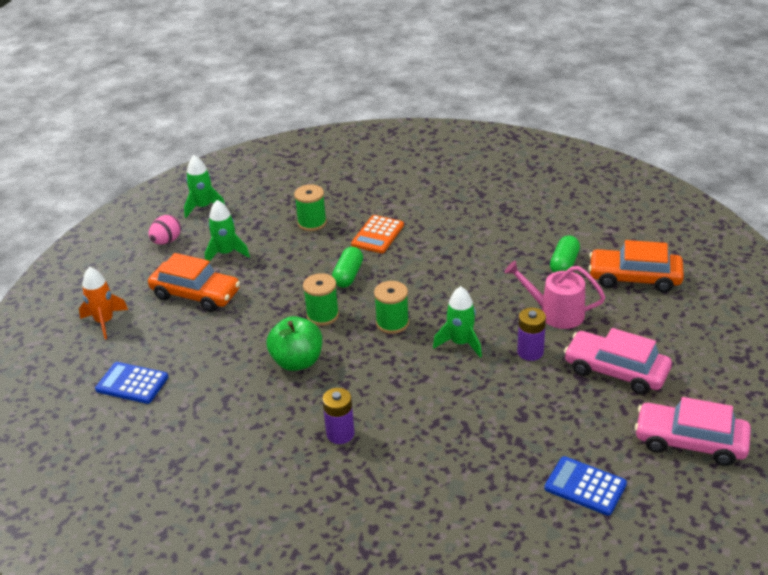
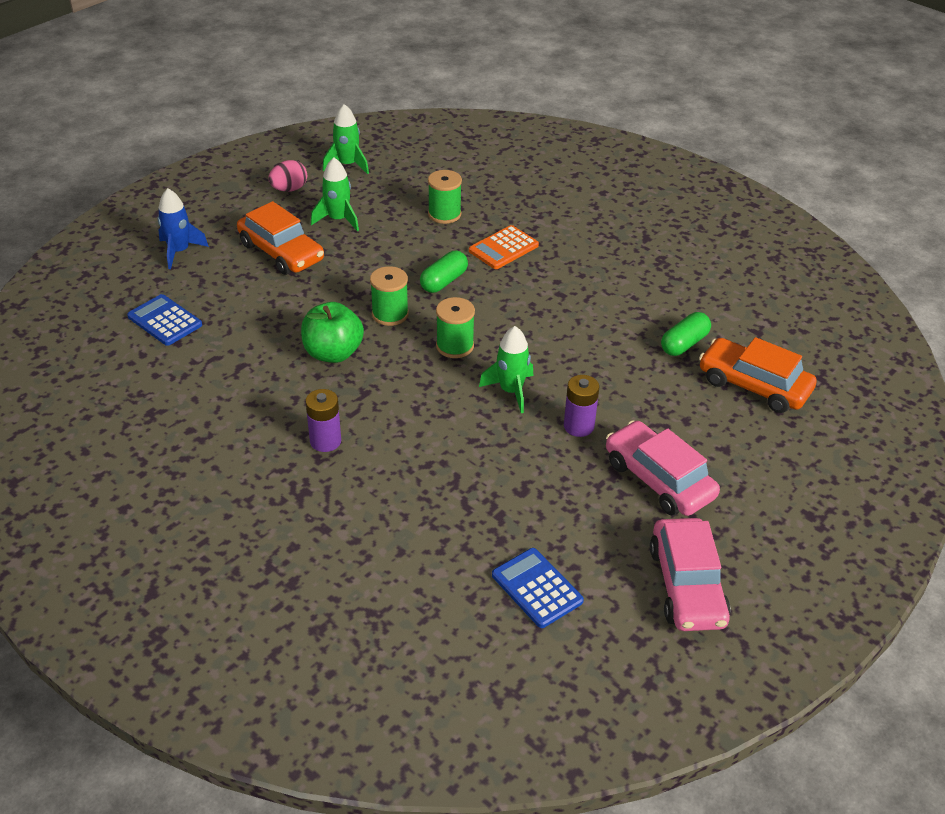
camera: 20 degrees right, 5 degrees up
orange rocket [79,267,128,339] -> blue rocket [157,188,209,269]
pink watering can [505,261,605,329] -> none
pink car [634,397,751,466] -> pink car turned 135 degrees counterclockwise [650,518,731,631]

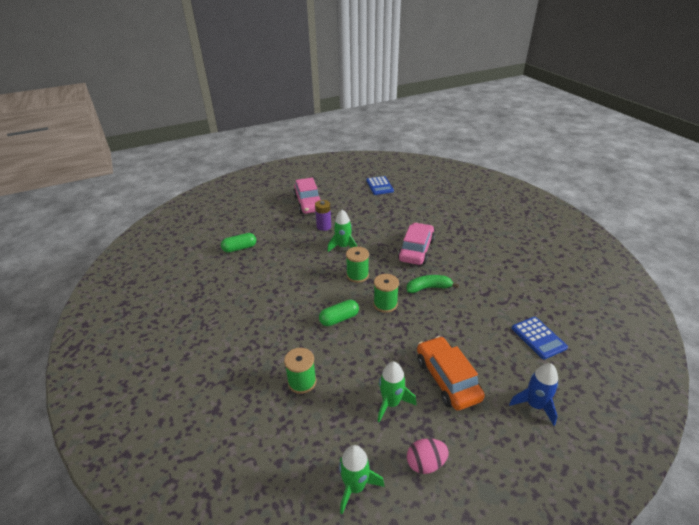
camera: 155 degrees left, 5 degrees down
green apple [301,302,364,363] -> green banana [406,275,459,293]
purple battery [305,389,341,452] -> none
orange calculator [469,225,539,269] -> none
pink car [650,518,731,631] -> pink car moved to [398,223,435,265]
orange car [699,337,817,413] -> none

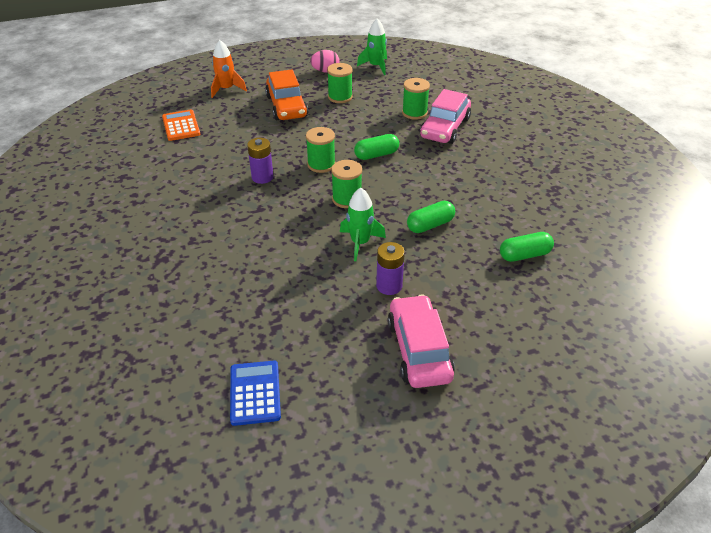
camera: 175 degrees left, 5 degrees up
green rocket [377,362,417,422] -> green spool [327,63,353,103]
pink car [398,223,435,265] -> pink car moved to [420,89,471,144]
green banana [406,275,459,293] -> purple battery [247,138,274,184]
blue rocket [509,363,558,426] -> orange rocket [211,40,247,98]
blue calculator [512,317,568,360] -> orange calculator [162,109,200,141]
none -> green capsule [407,201,455,233]

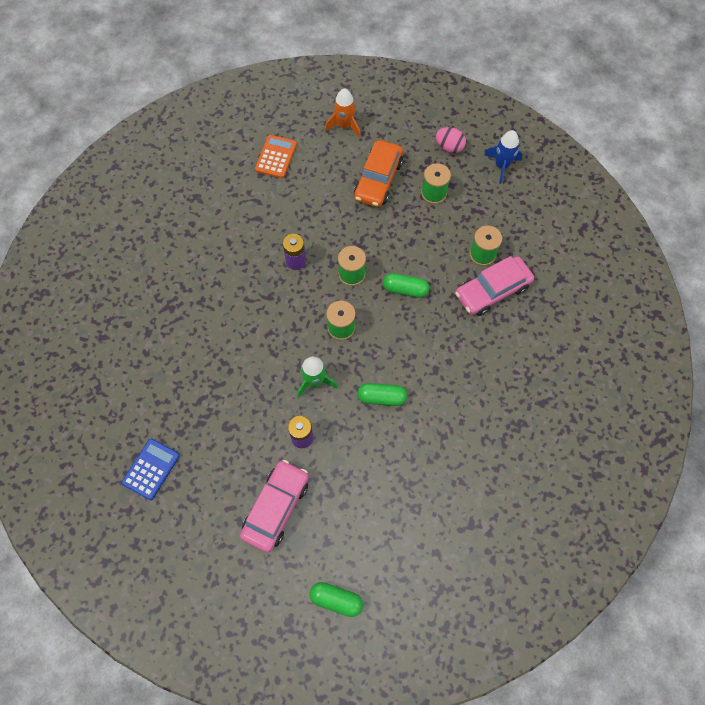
camera: 35 degrees right, 25 degrees up
green rocket [357,19,387,75] -> blue rocket [484,130,522,184]
green capsule [500,232,554,262] -> green capsule moved to [310,582,363,617]

